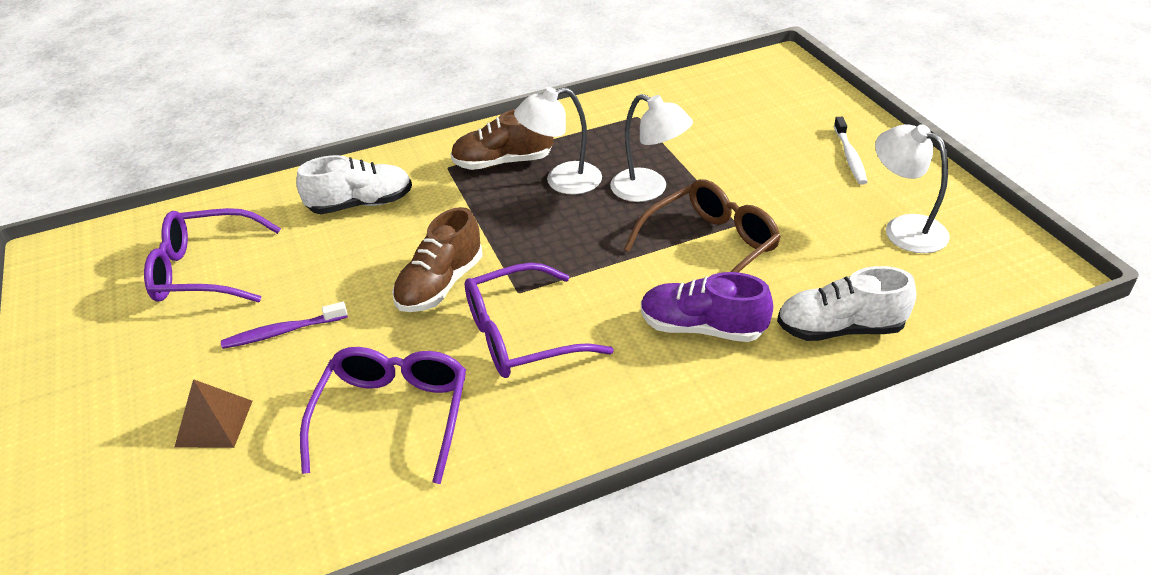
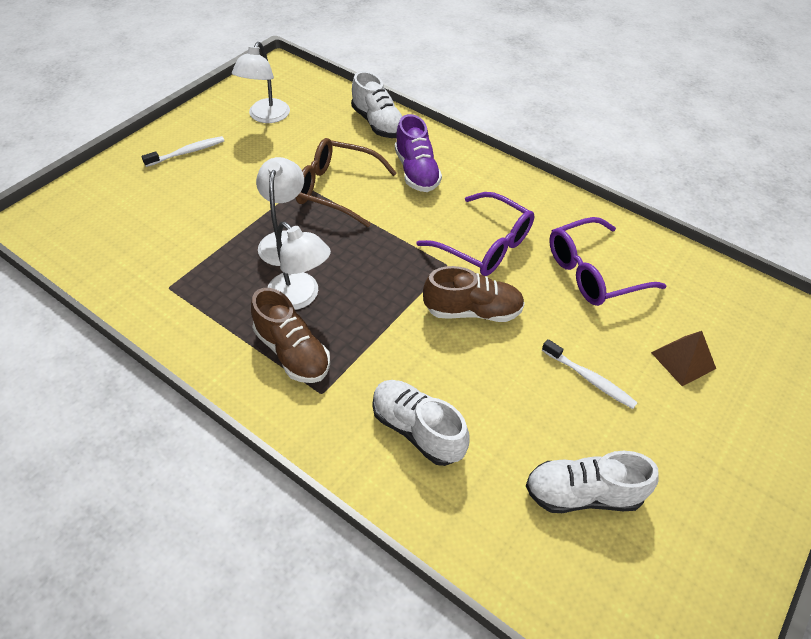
camera: 125 degrees left, 10 degrees up
purple glasses [144,208,281,302] -> white shoe [526,451,658,513]
purple toothbrush [221,302,348,349] -> white toothbrush [542,339,638,409]

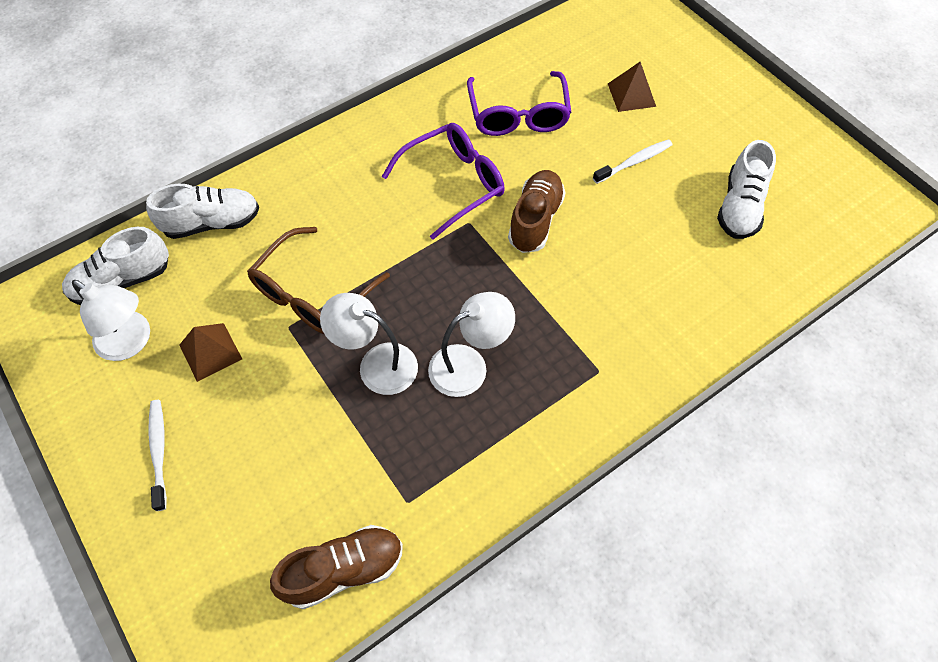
camera: 70 degrees left, 10 degrees up
brown shoe [251,288,330,383] -> brown shoe moved to [270,525,403,609]
white shoe [372,380,470,466] -> white shoe moved to [62,227,169,305]
purple shoe [395,114,442,192] -> none
none -> brown pyramid [179,323,242,382]

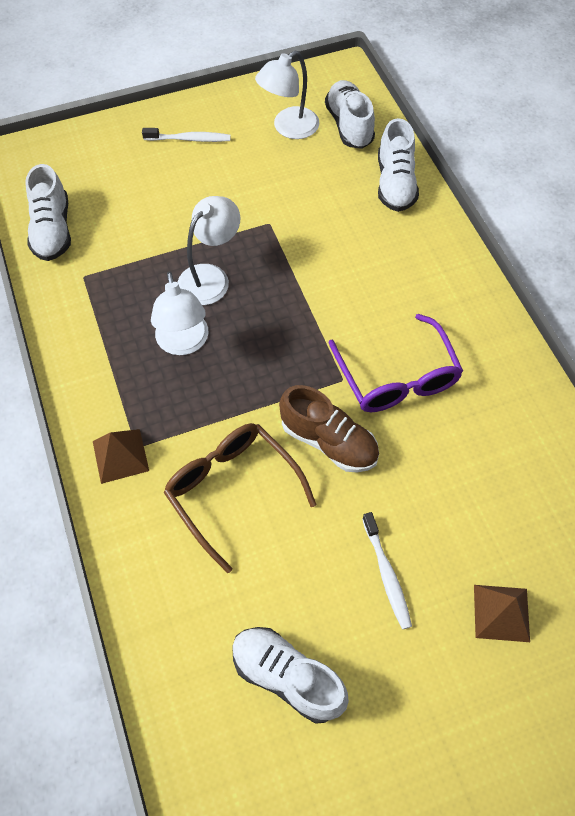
camera: 105 degrees right, 0 degrees up
brown pyramid [179,323,242,382] -> brown pyramid moved to [93,429,149,484]
brown glasses [247,227,390,334] -> brown glasses moved to [164,423,316,573]
brown shoe [270,525,403,609] -> white shoe [25,164,71,261]
purple glasses [467,71,572,136] -> none

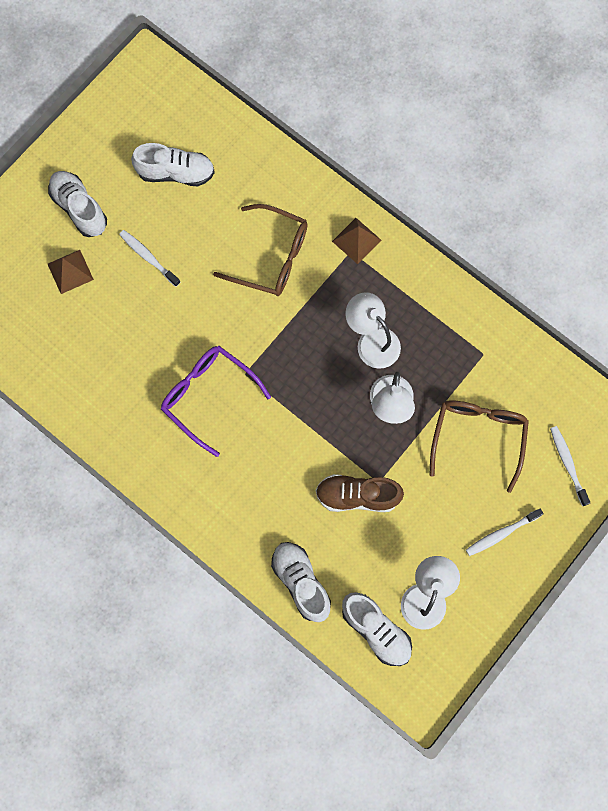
camera: 150 degrees right, 15 degrees up
white shoe [25,164,71,261] -> white shoe moved to [48,171,107,237]
brown shoe [279,385,379,472] -> brown shoe moved to [316,474,404,512]
none -> brown glasses [429,401,529,493]
none -> white toothbrush [550,426,590,506]

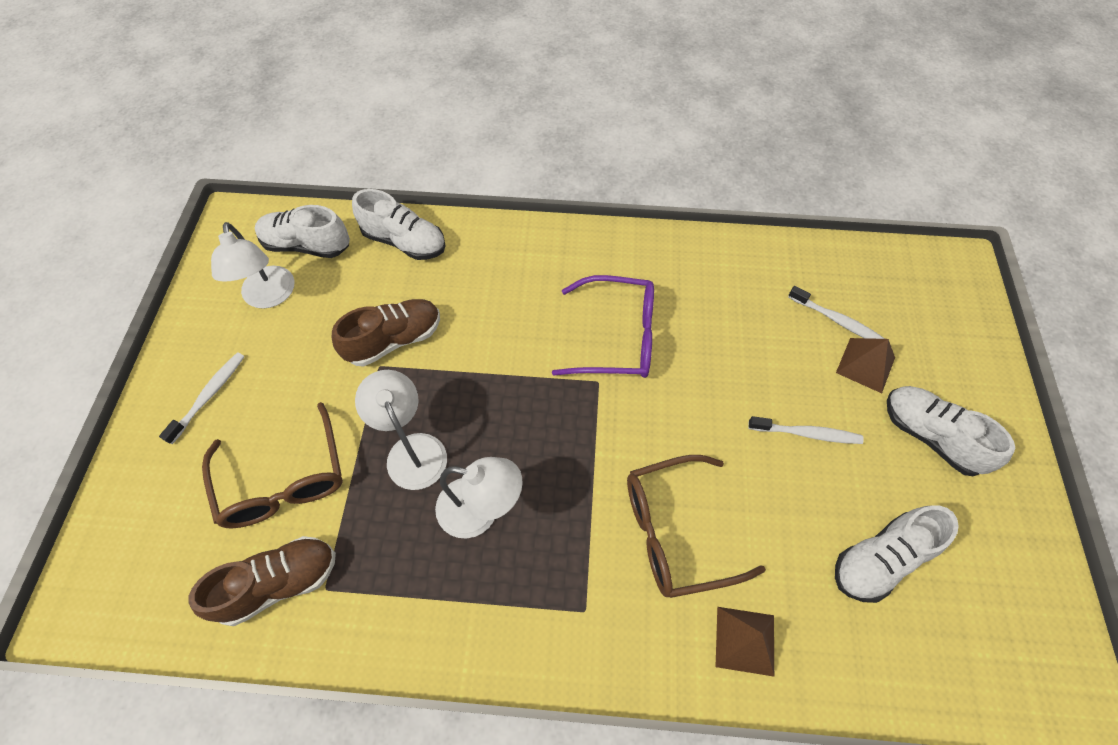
camera: 145 degrees right, 15 degrees down
white shoe [48,171,107,237] -> white shoe turned 150 degrees counterclockwise [887,386,1015,476]
brown pyramid [332,218,382,264] -> brown pyramid moved to [716,607,774,677]
white toothbrush [550,426,590,506] -> white toothbrush moved to [788,286,885,339]
none -> brown shoe [188,536,336,626]

